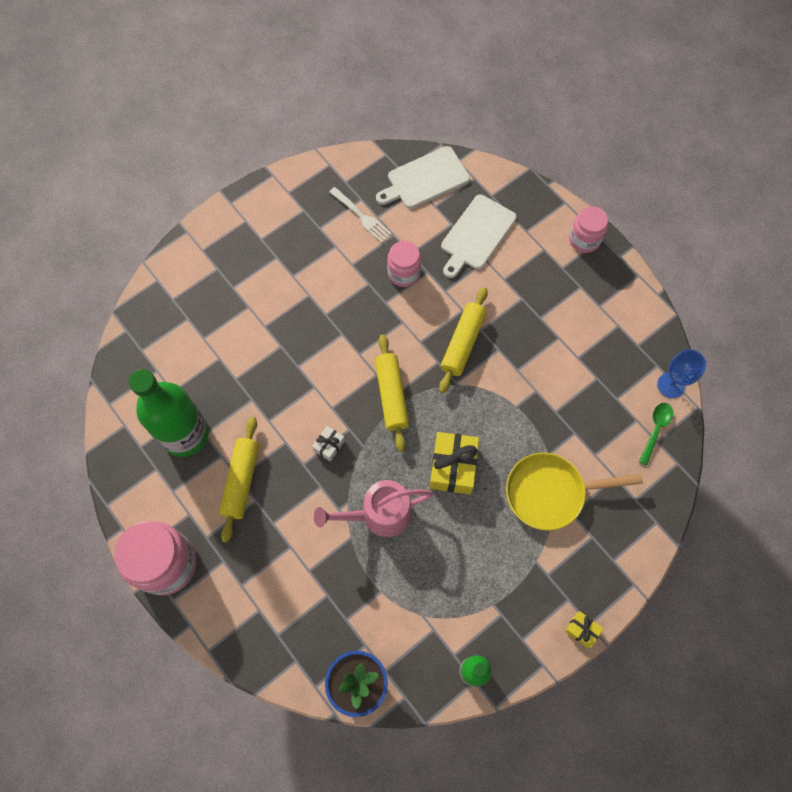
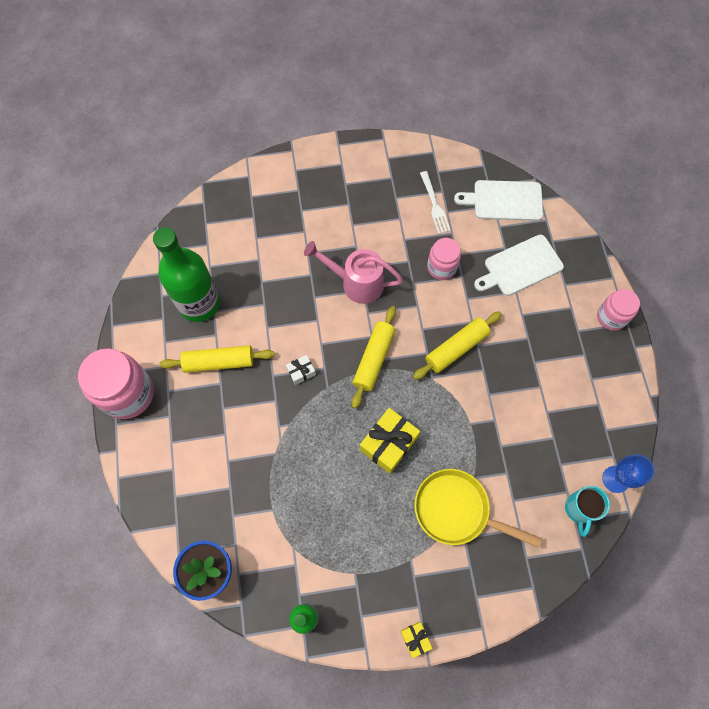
camera: 30 degrees right, 0 degrees up
yellow rolling pin [219,417,259,543] -> yellow rolling pin turned 45 degrees clockwise [159,345,275,373]
pink watering can [314,480,433,537] -> pink watering can moved to [304,241,403,304]
green spoon [639,403,673,465] -> turquoise mug [565,486,610,537]

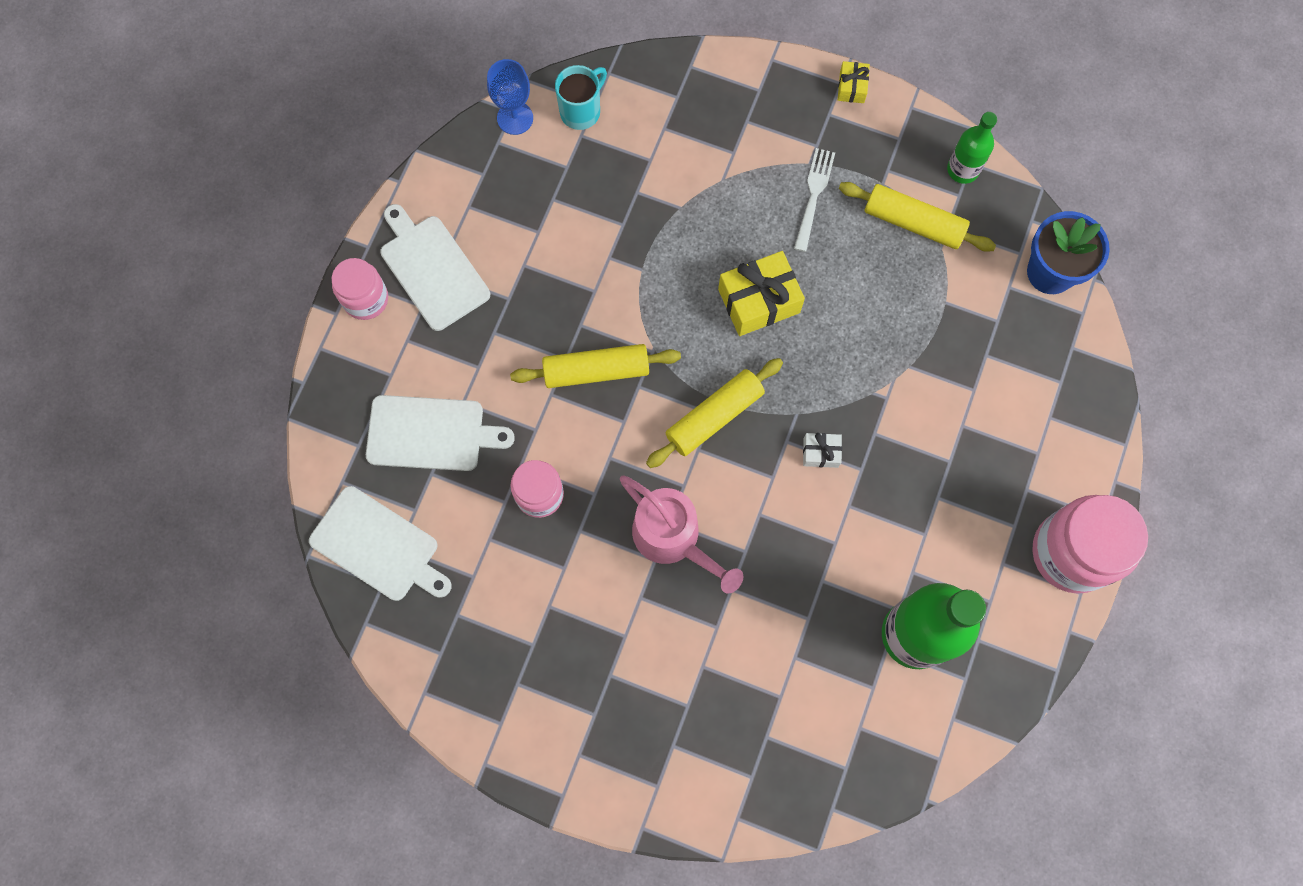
camera: 150 degrees left, 5 degrees up
yellow rolling pin [159,345,275,373] -> yellow rolling pin moved to [839,182,996,252]
yellow pan [414,469,542,548] -> none
white fork [420,171,451,234] -> white fork moved to [794,148,835,252]
none -> white cutting board [380,204,490,331]

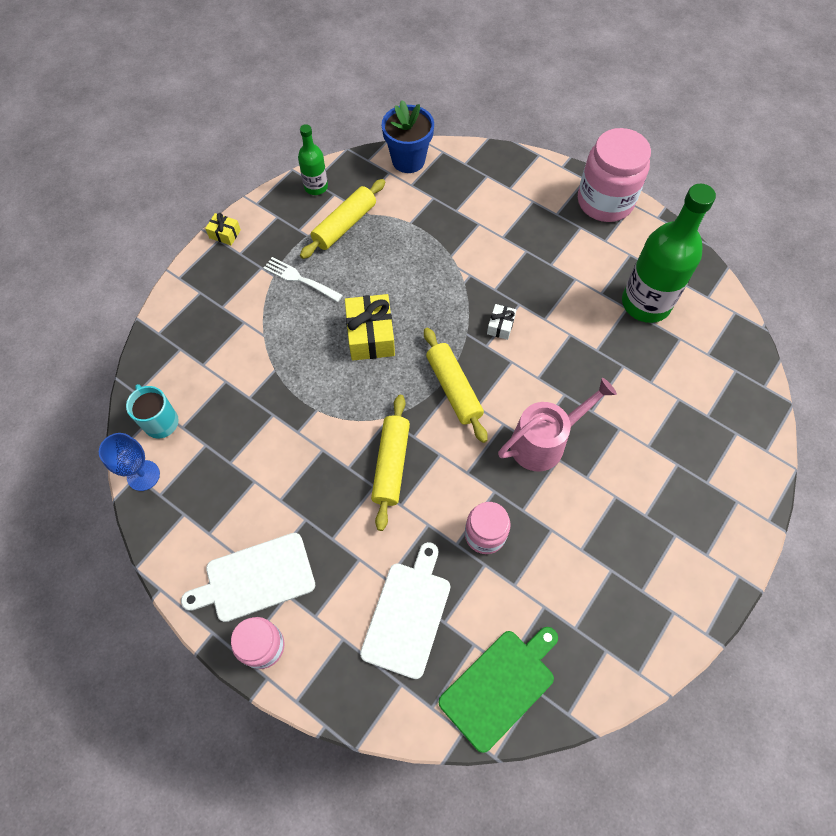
camera: 75 degrees left, 10 degrees down
white cutting board [309,486,451,601] -> green cutting board [438,627,558,753]

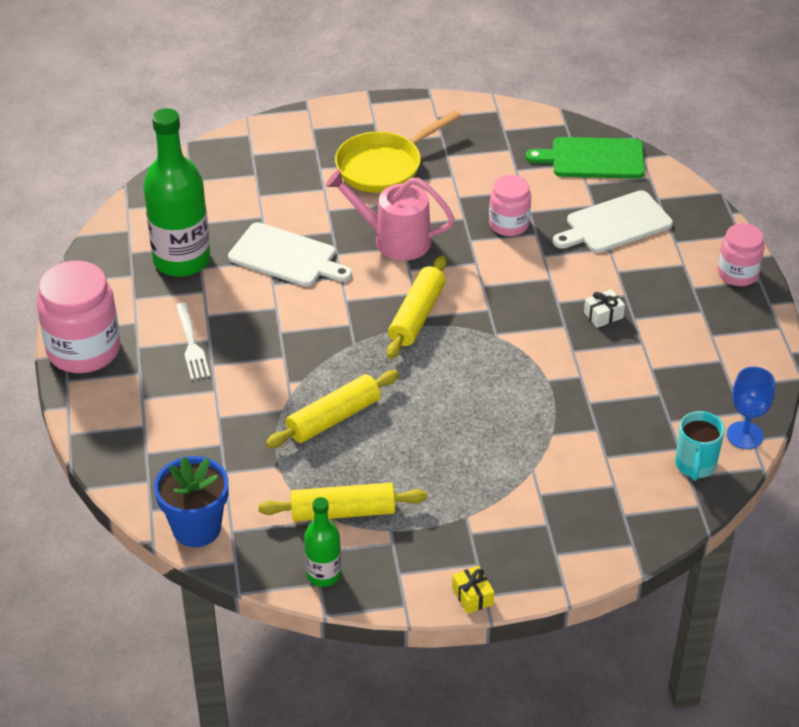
camera: 135 degrees left, 20 degrees down
white cutting board [181,533,315,622] -> white cutting board moved to [228,222,352,286]
white fork [263,257,343,302] -> white fork moved to [176,303,210,380]
yellow gift [345,294,395,361] -> none
yellow rolling pin [371,395,410,531] -> yellow rolling pin moved to [266,370,399,448]
white gift [487,304,516,340] -> white gift moved to [584,289,625,328]
none -> yellow pan [335,110,461,193]

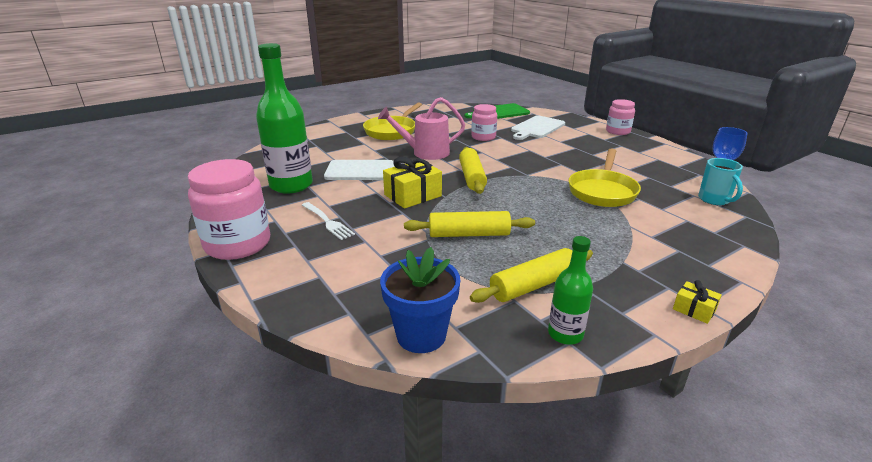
camera: 25 degrees left, 15 degrees down
yellow rolling pin [266,370,399,448] -> yellow rolling pin turned 60 degrees clockwise [404,211,535,237]
white gift [584,289,625,328] -> none
none -> yellow gift [383,157,442,209]
none -> yellow pan [568,148,641,207]

